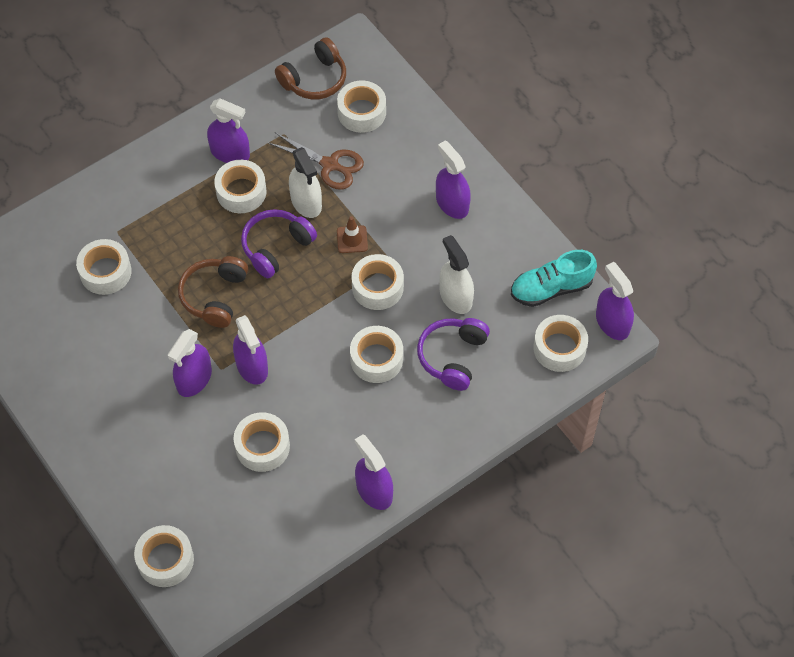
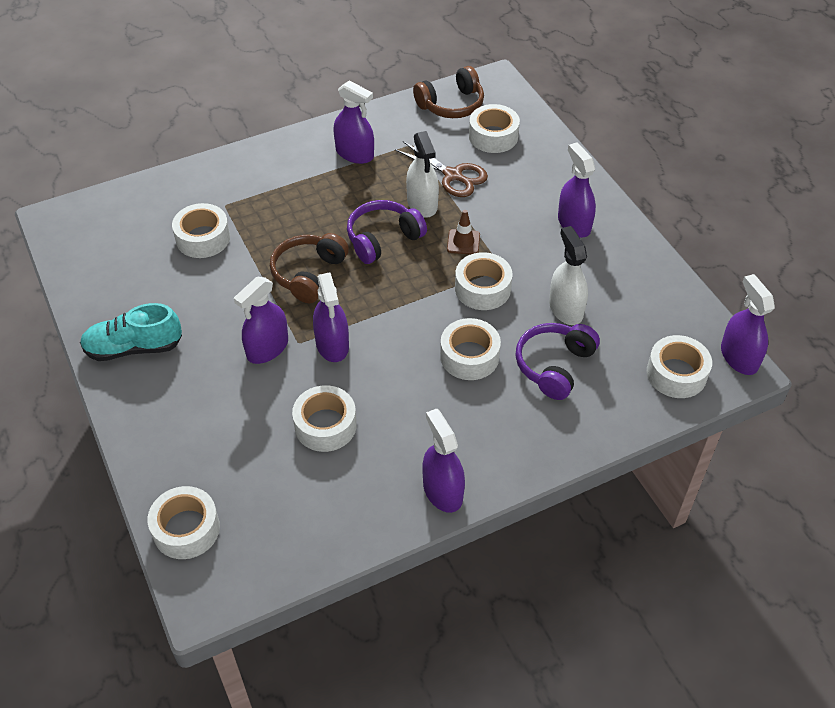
camera: 10 degrees right, 10 degrees down
white tape [214,160,266,213] -> none
turquoise shoe [511,250,597,307] -> turquoise shoe moved to [80,303,182,361]

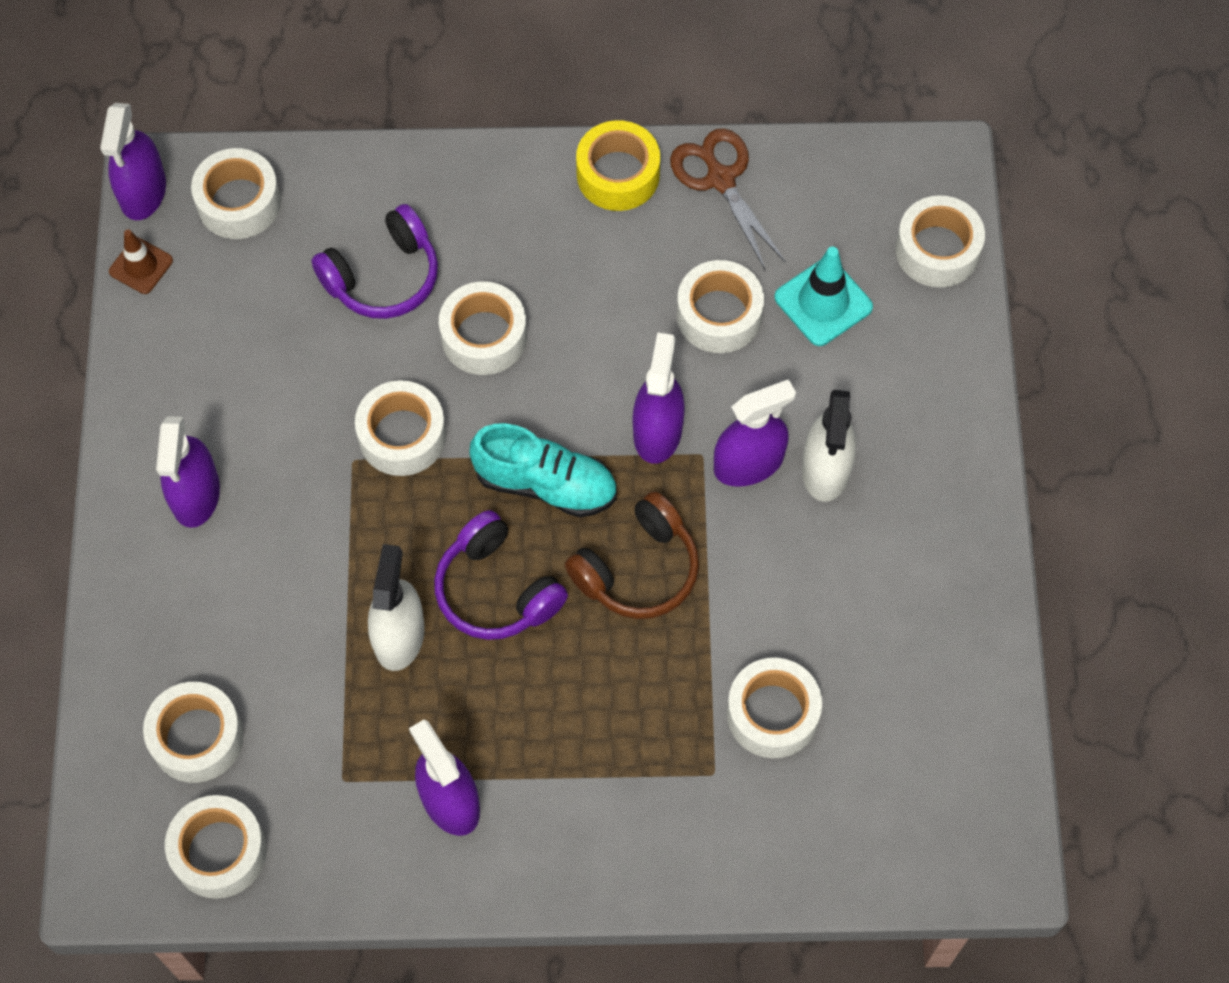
camera: 155 degrees left, 15 degrees up
turquoise shoe [80,303,182,361] -> turquoise shoe moved to [469,423,617,517]
purple headphones [347,200,427,264] -> purple headphones turned 60 degrees clockwise [434,510,568,640]
brown scissors [394,141,488,197] -> brown scissors moved to [670,128,786,271]
brown headphones [413,66,484,118] -> white tape [165,795,267,899]
purple spray bottle [422,409,465,513] -> yellow tape [576,120,660,211]
brown traffic cone [447,210,480,255] -> brown traffic cone moved to [109,229,173,294]
white spray bottle [549,226,588,325] -> white spray bottle moved to [802,390,856,502]
none -> turquoise traffic cone [774,247,873,346]

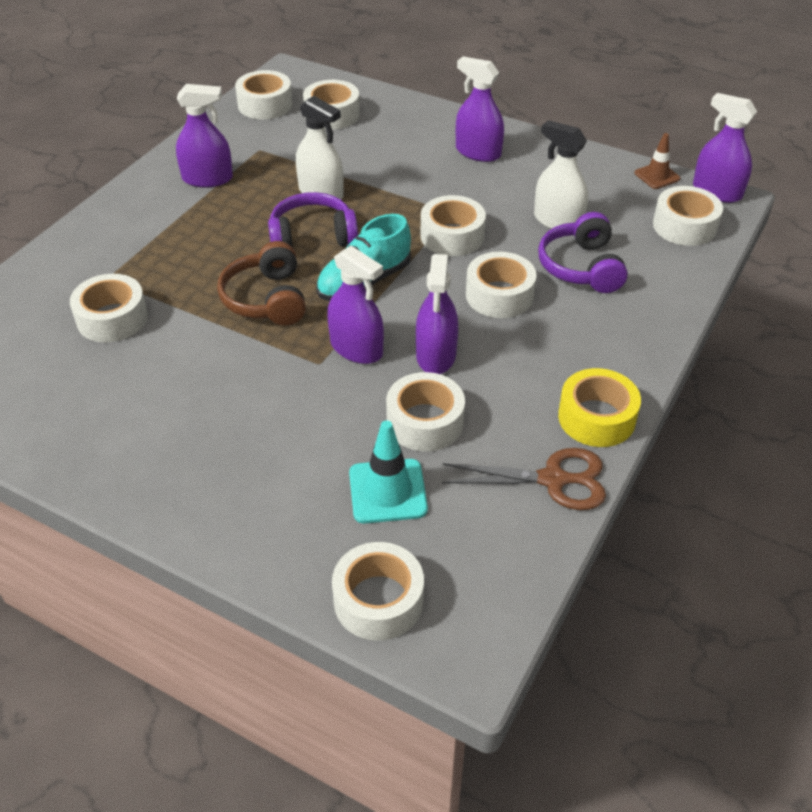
camera: 120 degrees right, 20 degrees down
purple spray bottle [714,379,796,487] -> purple spray bottle moved to [416,254,458,374]
white spray bottle [802,390,856,502] -> white spray bottle moved to [534,120,588,229]

